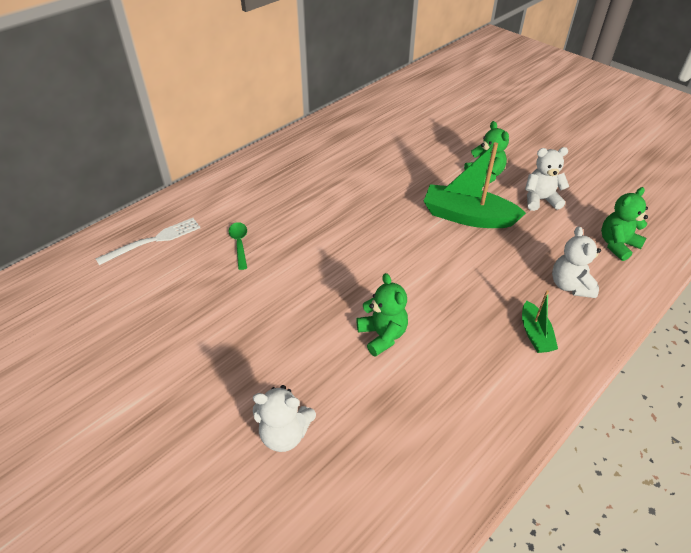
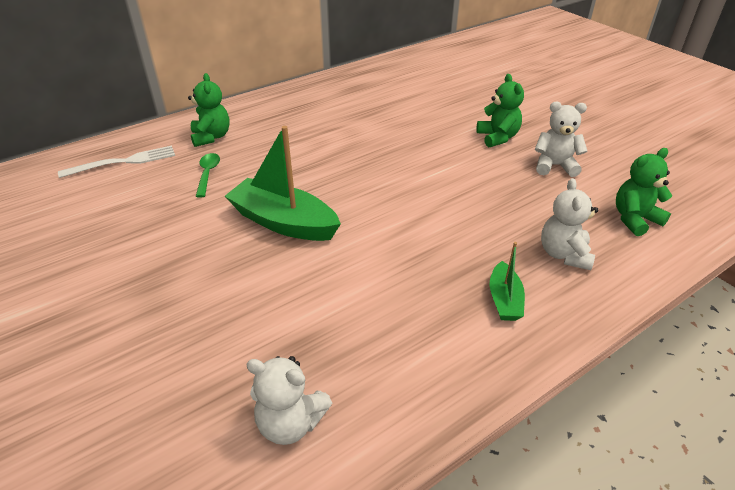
camera: 10 degrees right, 5 degrees down
white teddy bear [253,385,316,452] -> white teddy bear moved to [246,356,332,445]
green teddy bear [356,273,408,357] -> green teddy bear moved to [188,73,230,147]
green boat [423,142,526,228] -> green boat moved to [225,126,341,241]

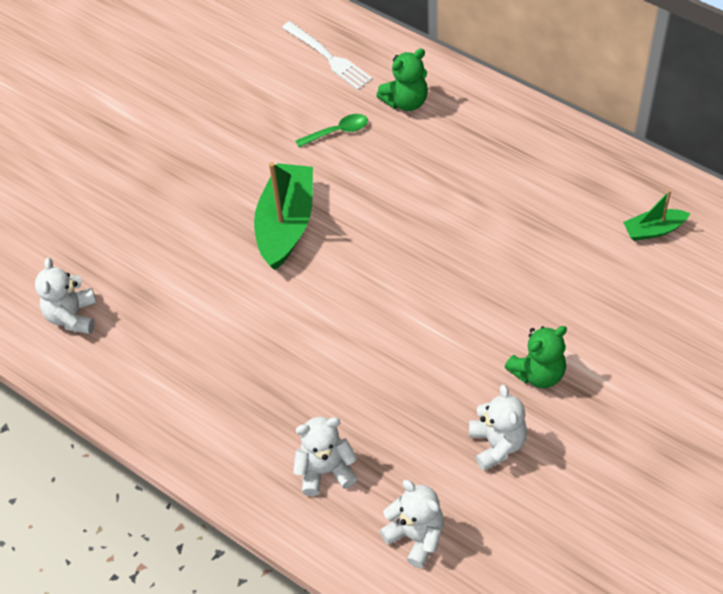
camera: 75 degrees right, 15 degrees up
green boat [490,242,525,321] -> green boat moved to [623,190,690,241]
green teddy bear [616,148,672,236] -> white teddy bear [380,480,444,568]

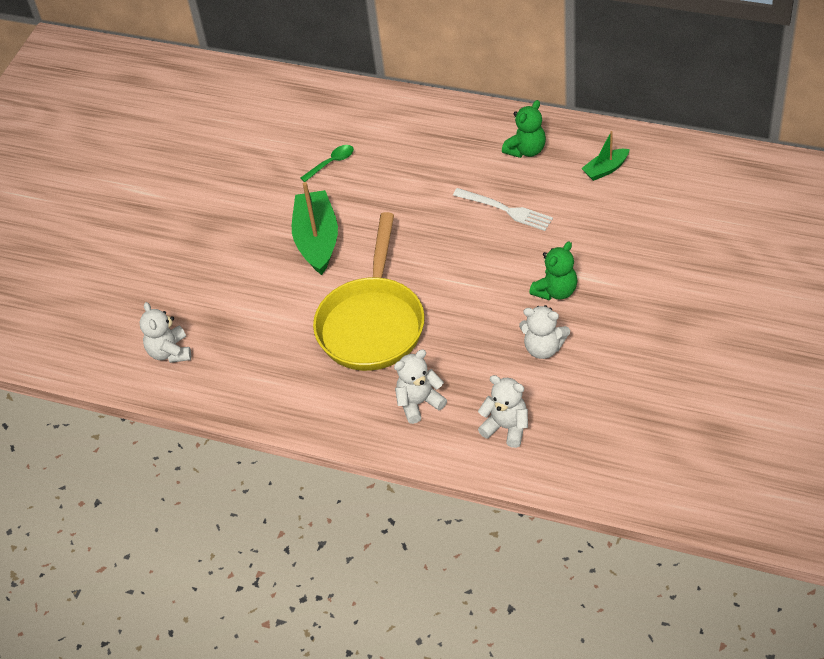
camera: 15 degrees left, 5 degrees down
white fork [282,21,372,90] -> white fork moved to [453,188,553,231]
green teddy bear [376,49,428,111] -> green teddy bear moved to [502,100,546,158]
white teddy bear [469,384,527,471] -> white teddy bear turned 135 degrees clockwise [519,305,570,359]
none -> yellow pan [313,212,425,371]

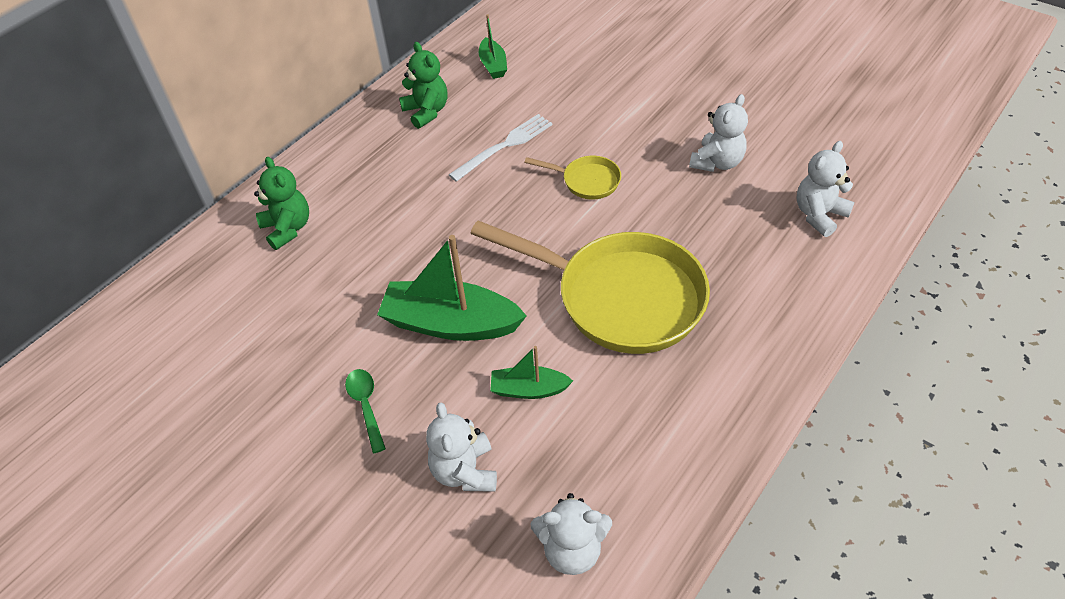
camera: 75 degrees left, 0 degrees up
green spoon [301,145,354,182] -> green spoon moved to [345,369,386,453]
white teddy bear [394,349,447,424] -> white teddy bear moved to [426,402,497,492]
green teddy bear [529,242,577,300] -> green teddy bear moved to [254,157,309,250]
none -> green boat [490,346,573,399]
none -> yellow pan [524,156,621,199]

